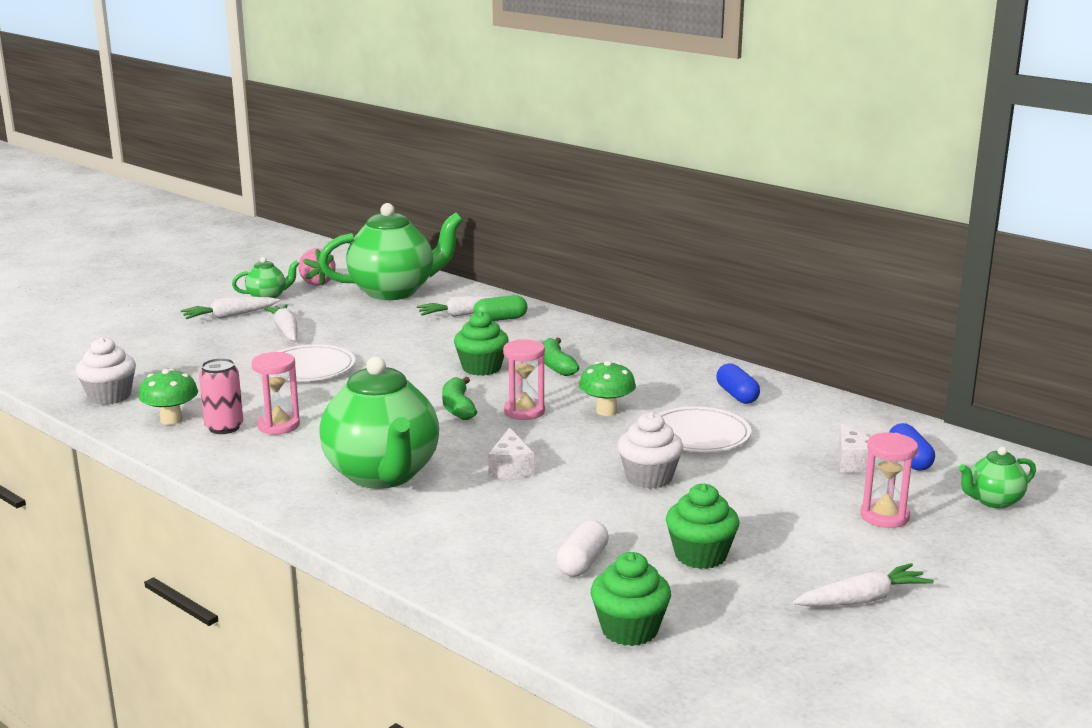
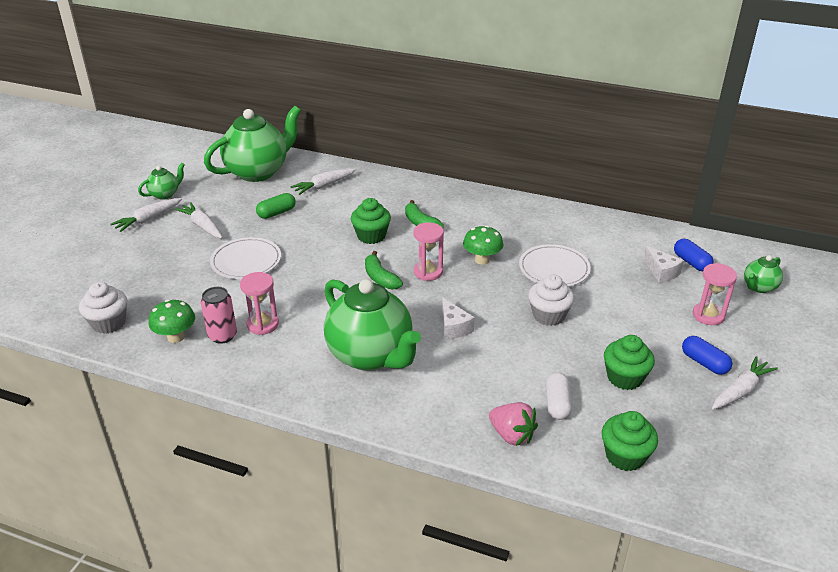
camera: 20 degrees left, 15 degrees up
pink strawberry [298,248,335,286] -> pink strawberry moved to [489,402,538,446]
green capsule [473,295,527,321] -> green capsule moved to [256,193,296,219]
blue capsule [716,363,760,404] -> blue capsule moved to [682,336,732,375]

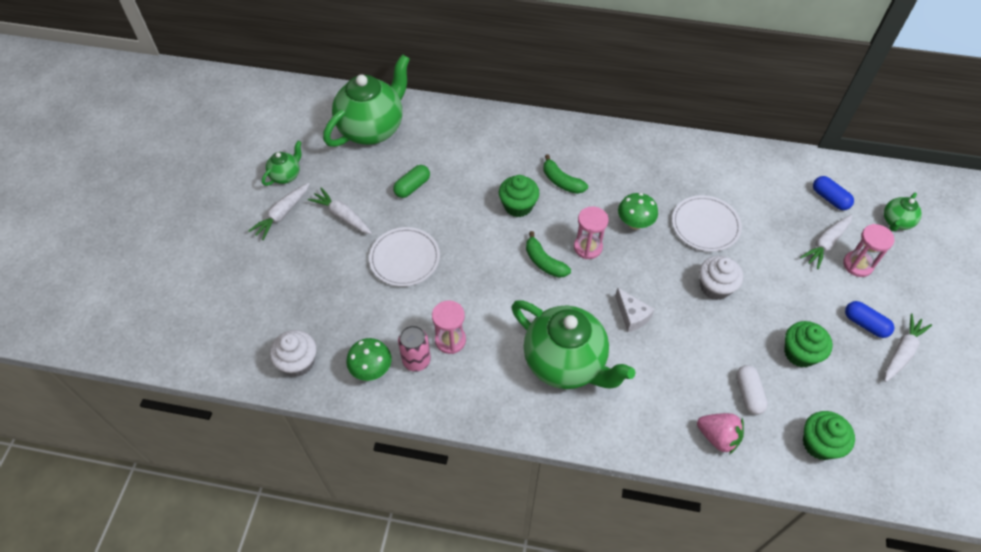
camera: 10 degrees left, 20 degrees up
white carrot [290,168,356,195] -> white carrot moved to [800,215,852,269]
white cheese [643,246,684,283] -> none

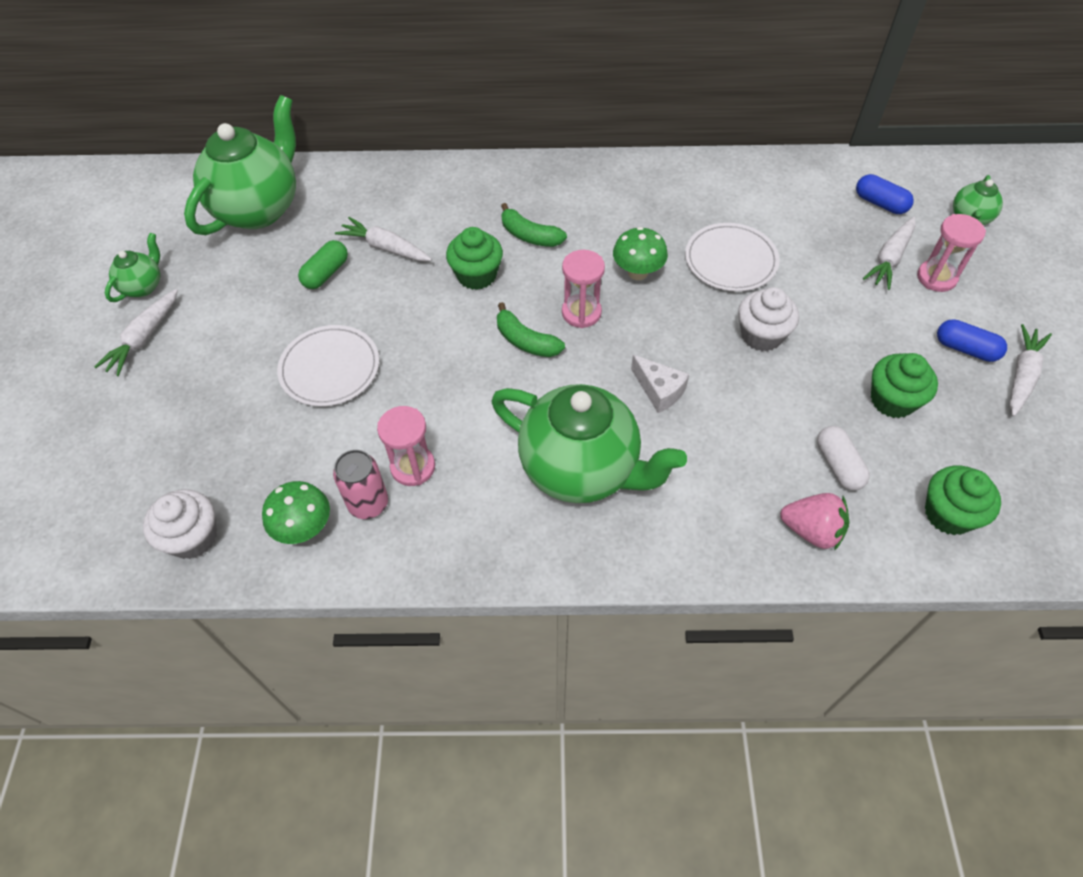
camera: 10 degrees left, 0 degrees up
white carrot [308,188,372,234] -> white carrot moved to [335,217,432,261]

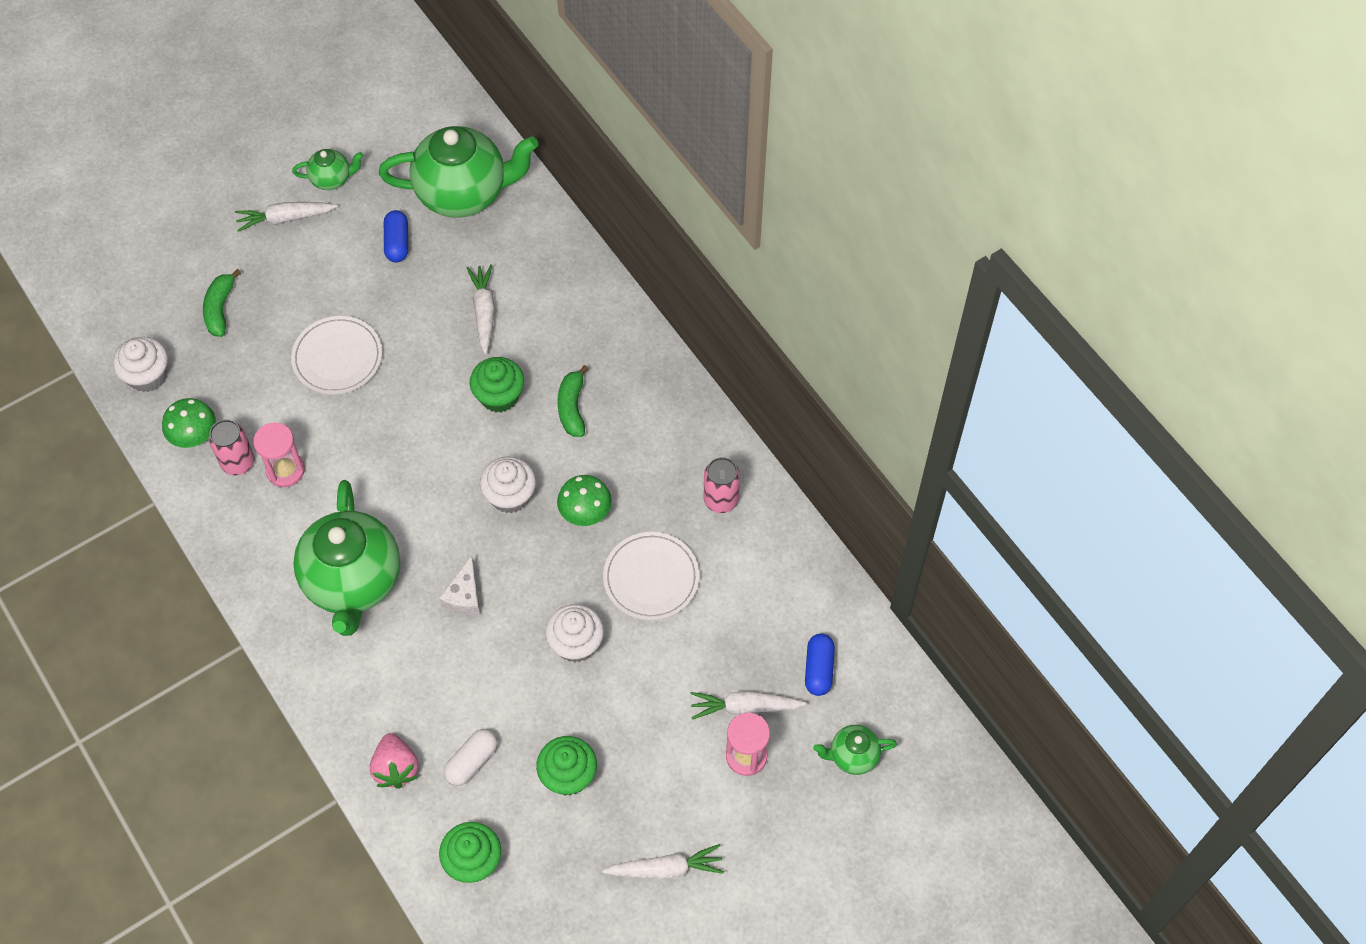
camera: 55 degrees right, 5 degrees up
green capsule [298,240,348,289] -> none
green banana [497,302,565,357] -> green banana moved to [203,269,241,337]
pink hourglass [562,250,605,328] -> white cupcake [480,457,536,513]
blue capsule [937,319,1007,362] -> blue capsule moved to [384,210,408,262]
none -> pink can [704,457,740,513]

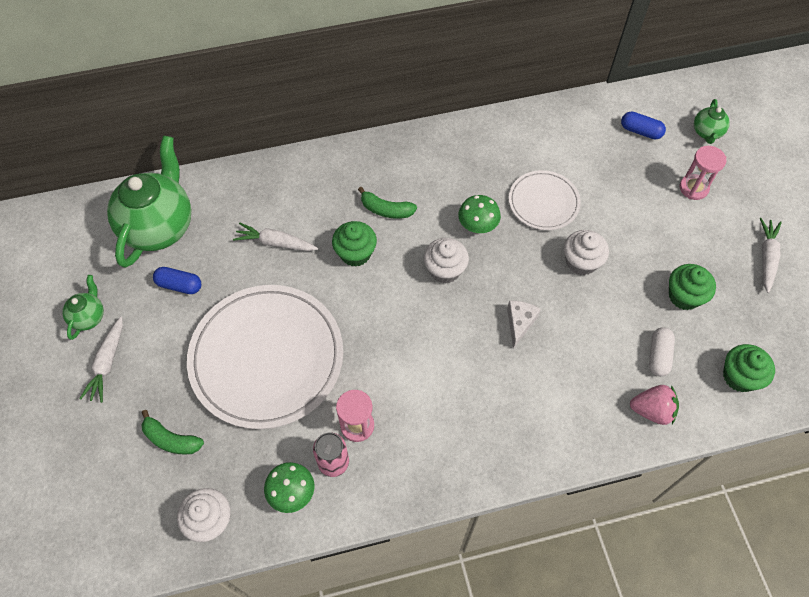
camera: 70 degrees left, 0 degrees up
white plate [291,316,382,394] -> white plate [187,285,343,429], size x1.95
green teapot [293,480,400,636] -> none
white cheese [439,556,480,615] -> white cheese turned 105 degrees counterclockwise [507,301,541,349]
white capsule [444,729,497,786] -> white capsule turned 45 degrees clockwise [649,327,675,376]
white carrot [690,691,807,720] -> none
pink can [704,457,740,513] -> none

